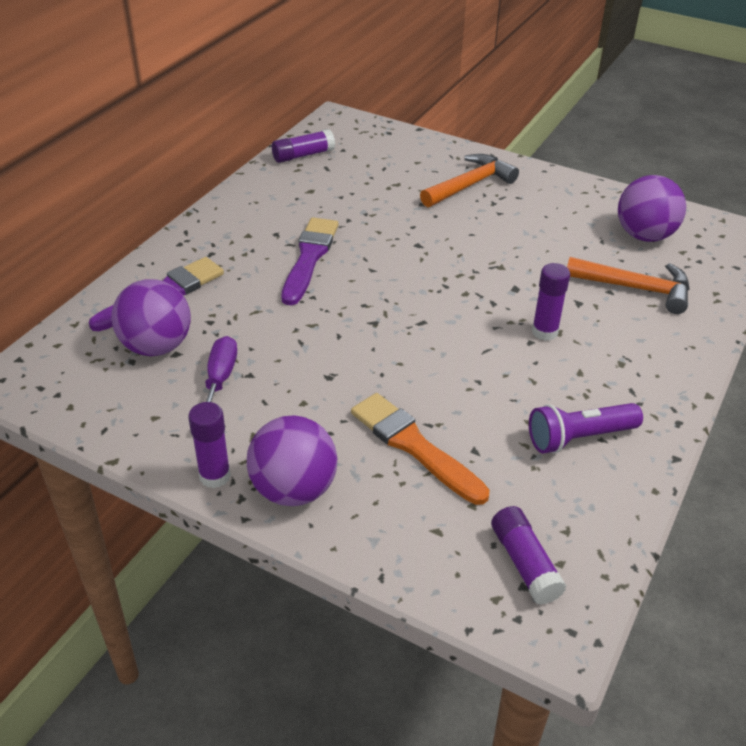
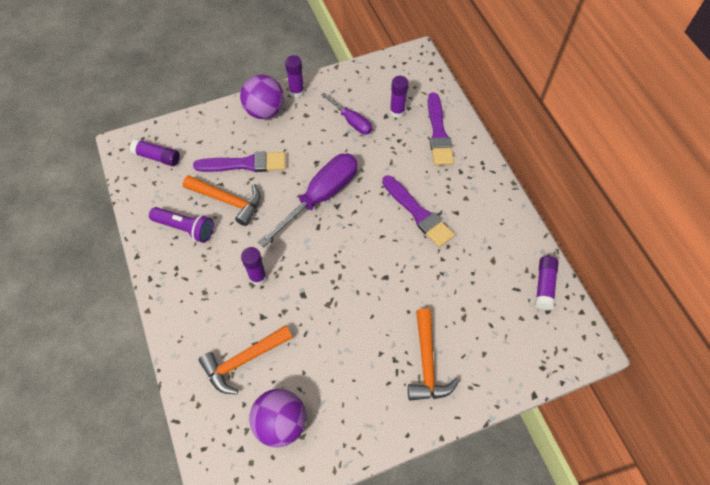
camera: 130 degrees right, 20 degrees up
purple ball [112,279,191,356] -> purple glue stick [390,76,409,118]
orange brush [351,393,489,505] -> purple brush [193,151,286,172]
purple flashlight [529,403,643,453] -> purple flashlight turned 90 degrees clockwise [149,207,214,243]
none -> orange hammer [183,175,261,226]
none -> purple screwdriver [258,154,358,247]

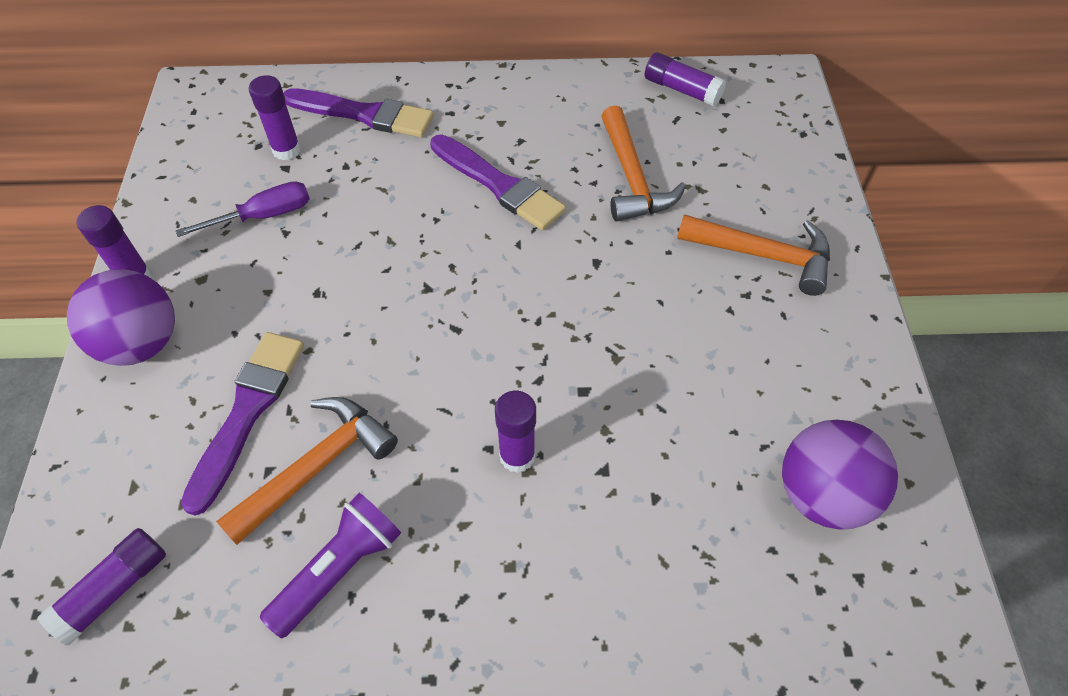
camera: 70 degrees left, 5 degrees down
orange hammer [199,325,293,394] -> orange hammer moved to [601,105,686,222]
purple screwdriver [258,154,358,247] -> none
purple brush [382,175,455,247] -> purple brush turned 60 degrees clockwise [430,134,566,230]

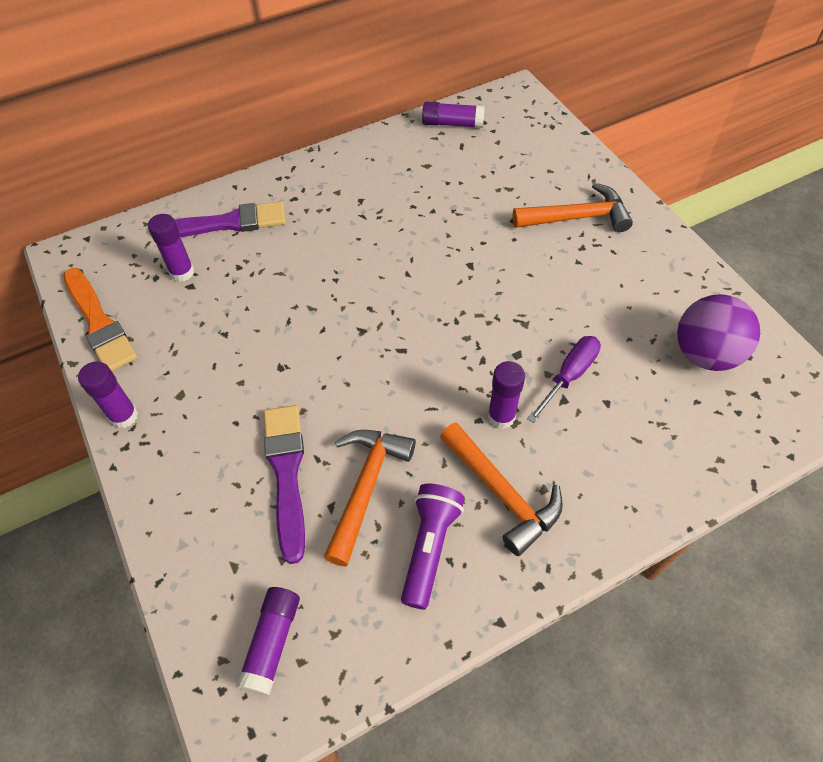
camera: 25 degrees left, 0 degrees up
purple ball [67,269,175,366] -> none
purple screwdriver [176,181,310,237] -> purple screwdriver moved to [527,336,601,423]
purple brush [430,134,566,230] -> none
orange hammer [601,105,686,222] -> orange hammer moved to [440,422,563,556]
none -> orange brush [63,268,137,371]

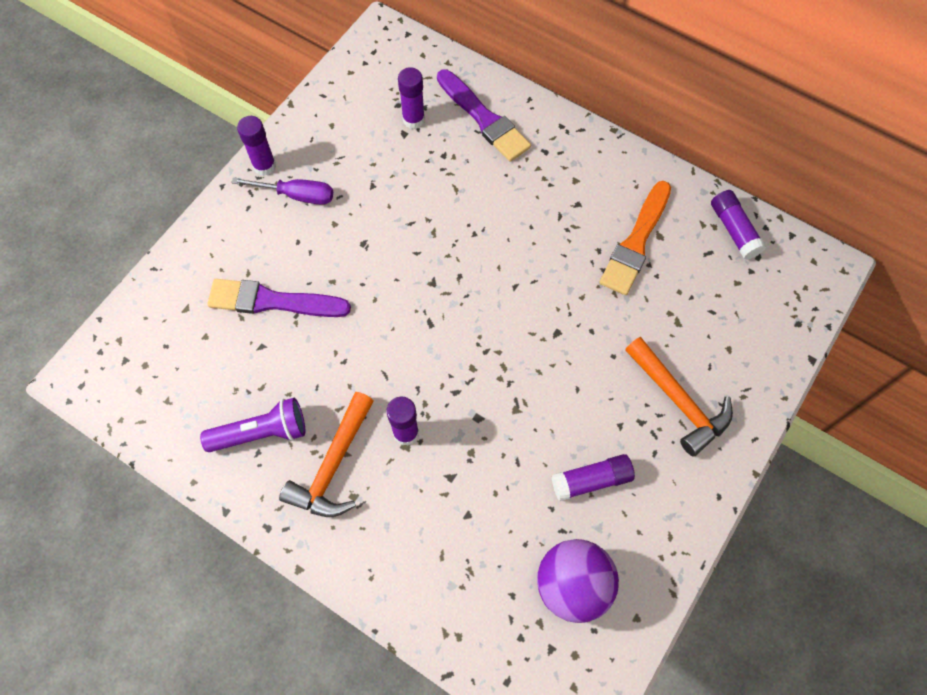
camera: 60 degrees right, 10 degrees up
orange brush [63,268,137,371] -> orange brush moved to [599,181,671,295]
purple glue stick [236,587,300,696] -> purple glue stick moved to [551,454,635,501]
purple brush [264,405,305,564] -> purple brush turned 135 degrees counterclockwise [207,279,351,317]
orange hammer [324,430,416,566] -> none
purple screwdriver [527,336,601,423] -> purple screwdriver moved to [231,177,333,205]

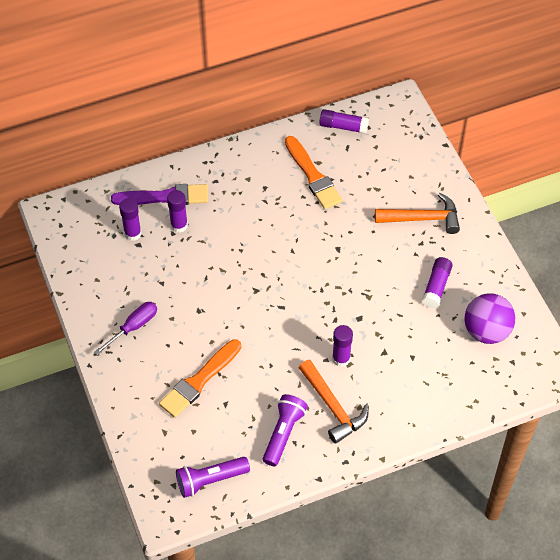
camera: 55 degrees left, 10 degrees down
purple brush [207,279,351,317] -> orange brush [159,339,241,418]
purple glue stick [237,116,276,176] -> purple glue stick moved to [167,190,188,233]
none -> purple flashlight [176,457,250,498]

